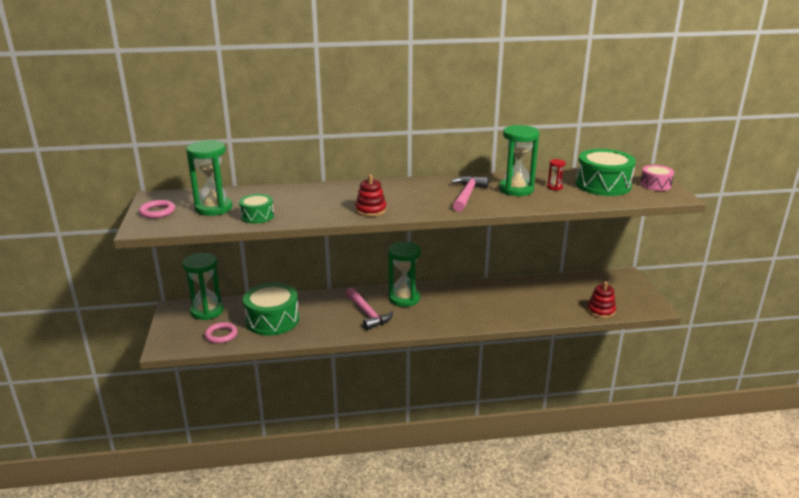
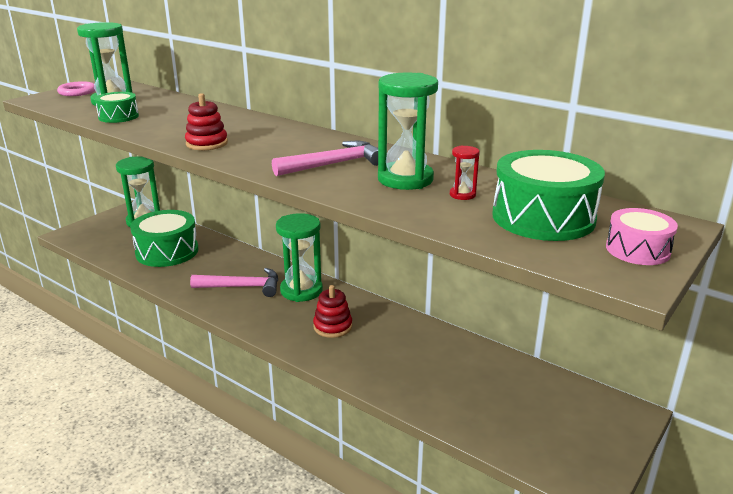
camera: 45 degrees right, 0 degrees up
pink ring [204,322,238,344] -> none
pink hammer [346,287,393,330] -> pink hammer turned 105 degrees counterclockwise [190,268,278,297]
red stacking toy [587,281,616,318] -> red stacking toy moved to [313,285,352,338]

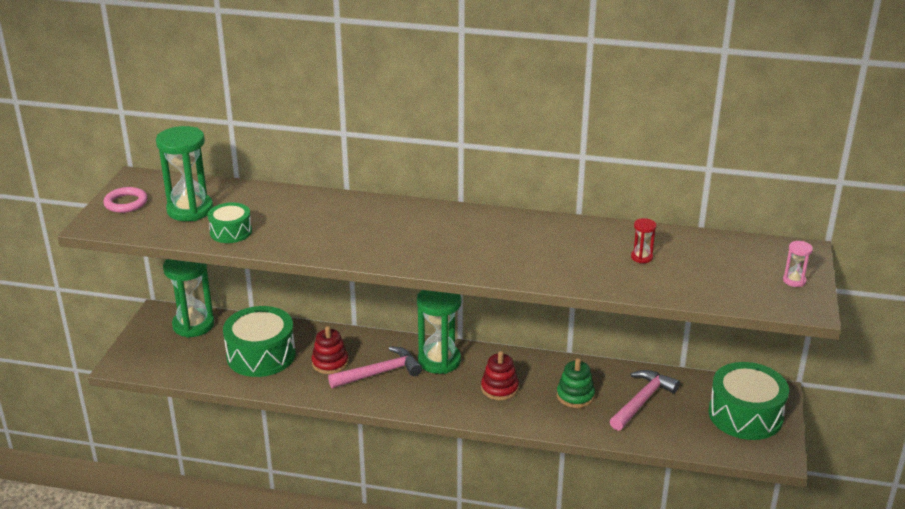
camera: 25 degrees left, 5 degrees up
red stacking toy [185,93,228,150] -> red stacking toy moved to [312,326,348,374]
pink hammer [272,141,378,176] -> pink hammer moved to [610,370,680,431]
green hourglass [378,73,438,190] -> none
green drum [492,150,605,241] -> green drum moved to [708,362,789,440]
pink drum [606,208,678,265] -> pink hourglass [783,241,813,287]
none -> green stacking toy [557,358,595,408]

